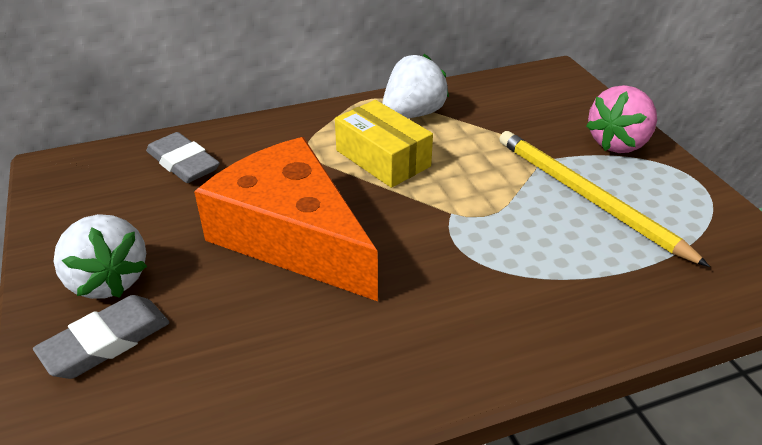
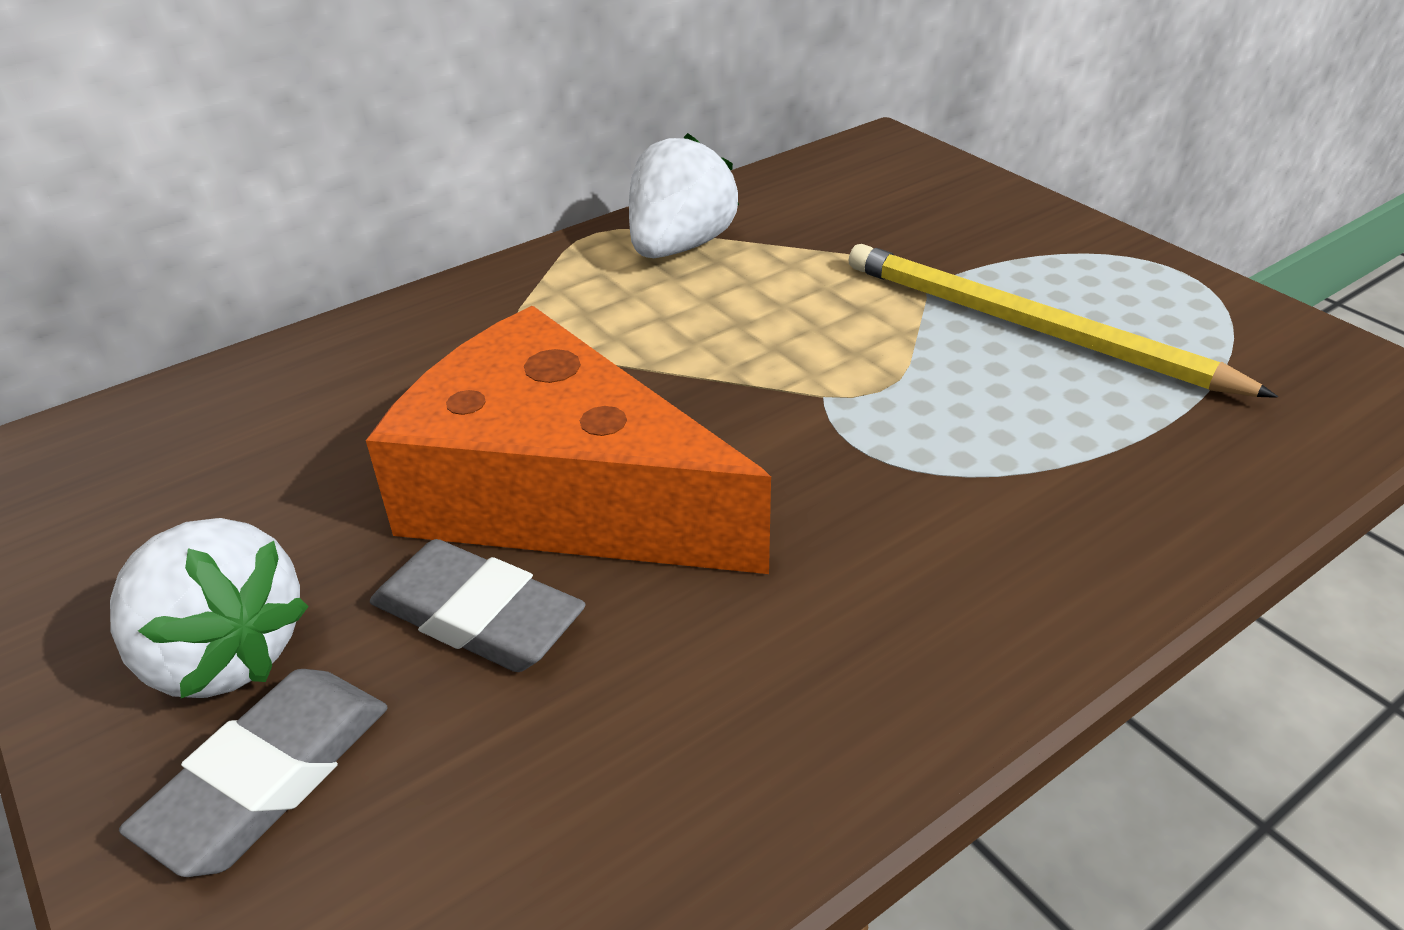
camera: 15 degrees left, 0 degrees up
grey eraser [146,132,220,183] -> grey eraser moved to [370,539,586,672]
yellow box [335,100,433,188] -> none
pink strawberry [586,85,657,153] -> none

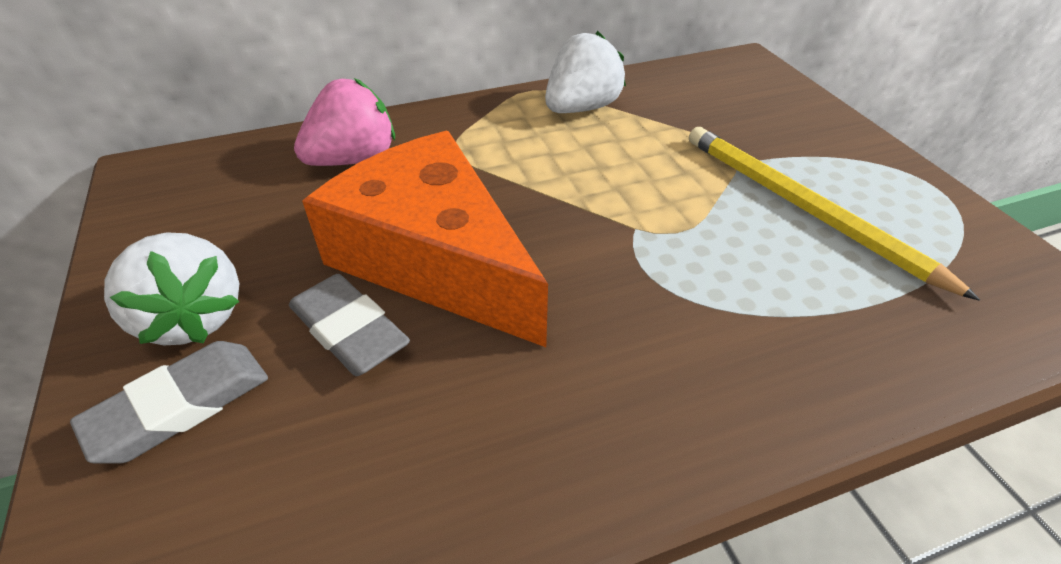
camera: 15 degrees right, 5 degrees up
none -> pink strawberry [294,78,395,166]

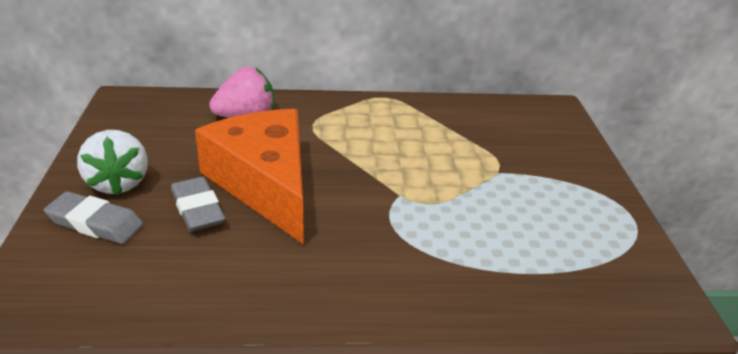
camera: 15 degrees right, 10 degrees down
grey eraser [70,341,268,464] -> grey eraser turned 45 degrees clockwise [44,191,143,244]
white strawberry [545,31,626,113] -> none
yellow pencil [689,127,980,301] -> none

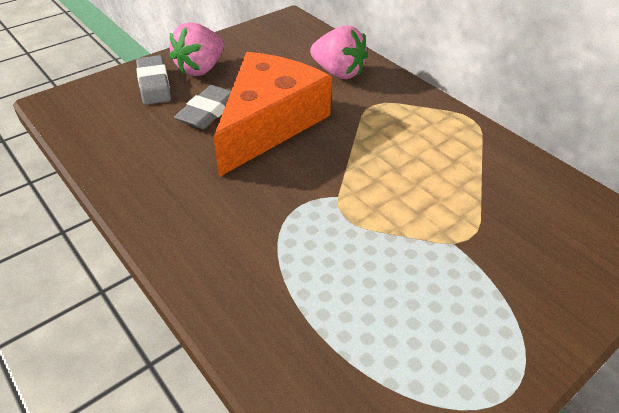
camera: 55 degrees right, 10 degrees up
white strawberry [77,130,148,195] -> pink strawberry [169,22,224,76]

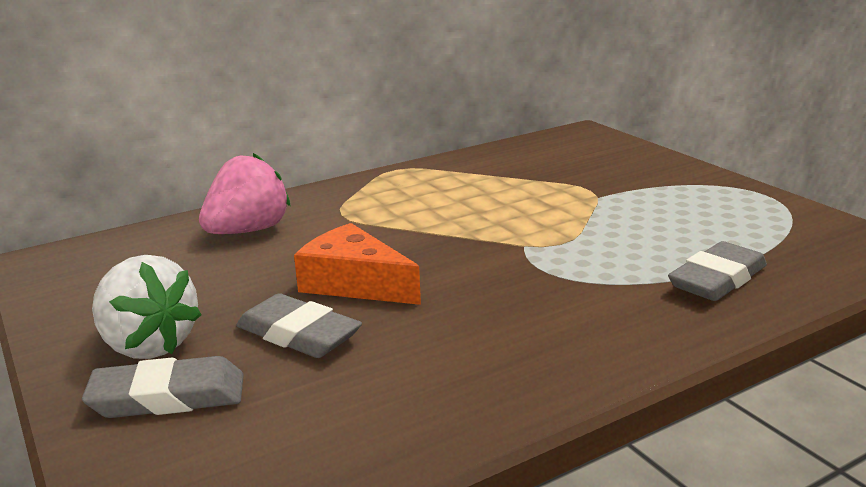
camera: 80 degrees left, 20 degrees down
pink strawberry [169,22,224,76] -> white strawberry [92,255,202,359]
orange cheese [214,52,332,177] -> orange cheese [294,223,421,305], size x0.57
none -> grey eraser [668,241,767,301]

